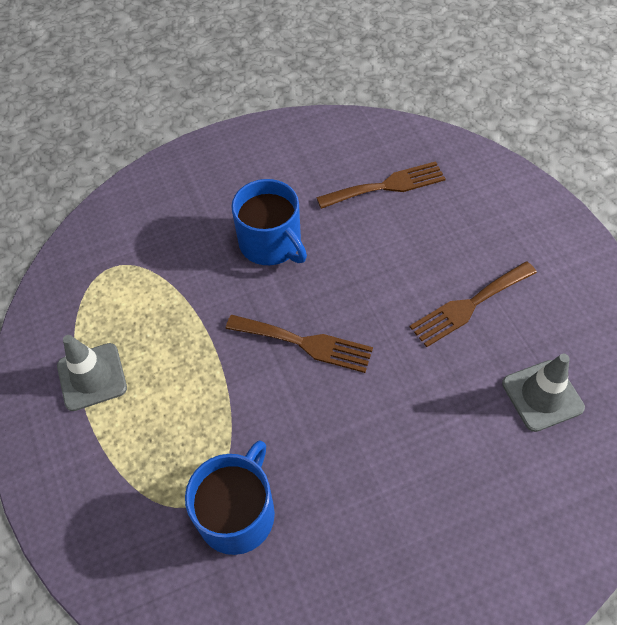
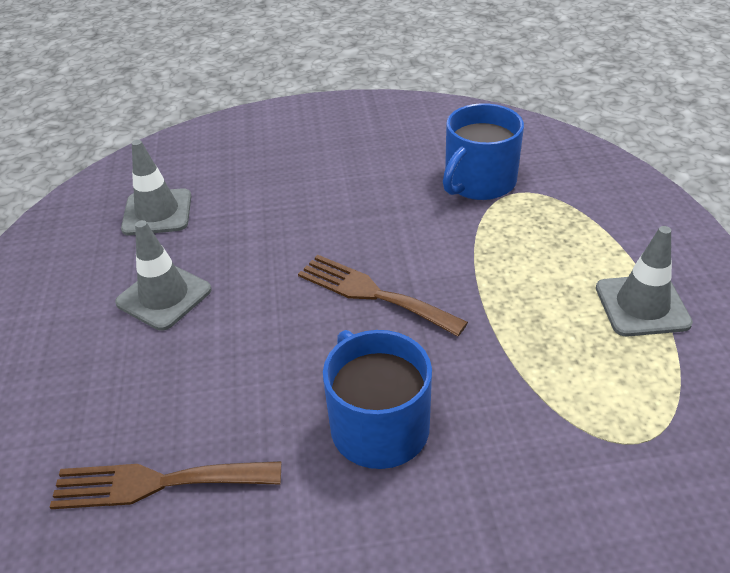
camera: 165 degrees left, 15 degrees down
brown fork [410,261,537,347] -> grey traffic cone [115,220,212,331]

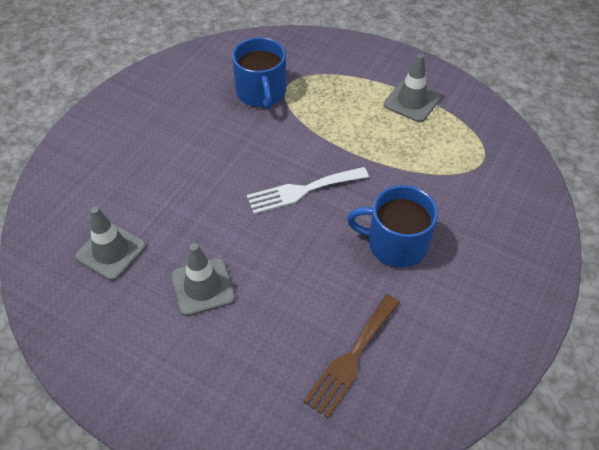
camera: 55 degrees left, 10 degrees up
brown fork [298,255,468,337] -> white fork [247,167,369,214]

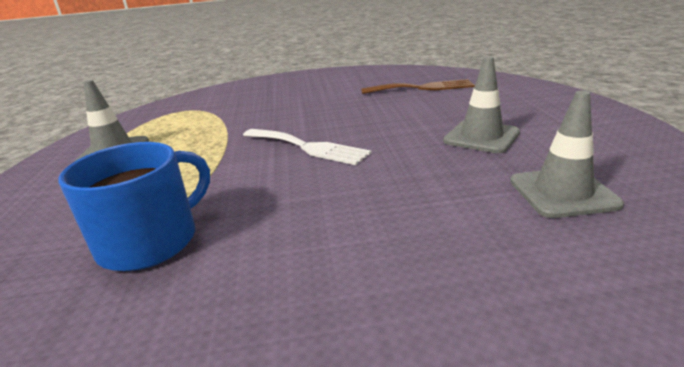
camera: 125 degrees left, 25 degrees down
blue mug [347,185,438,268] -> none

